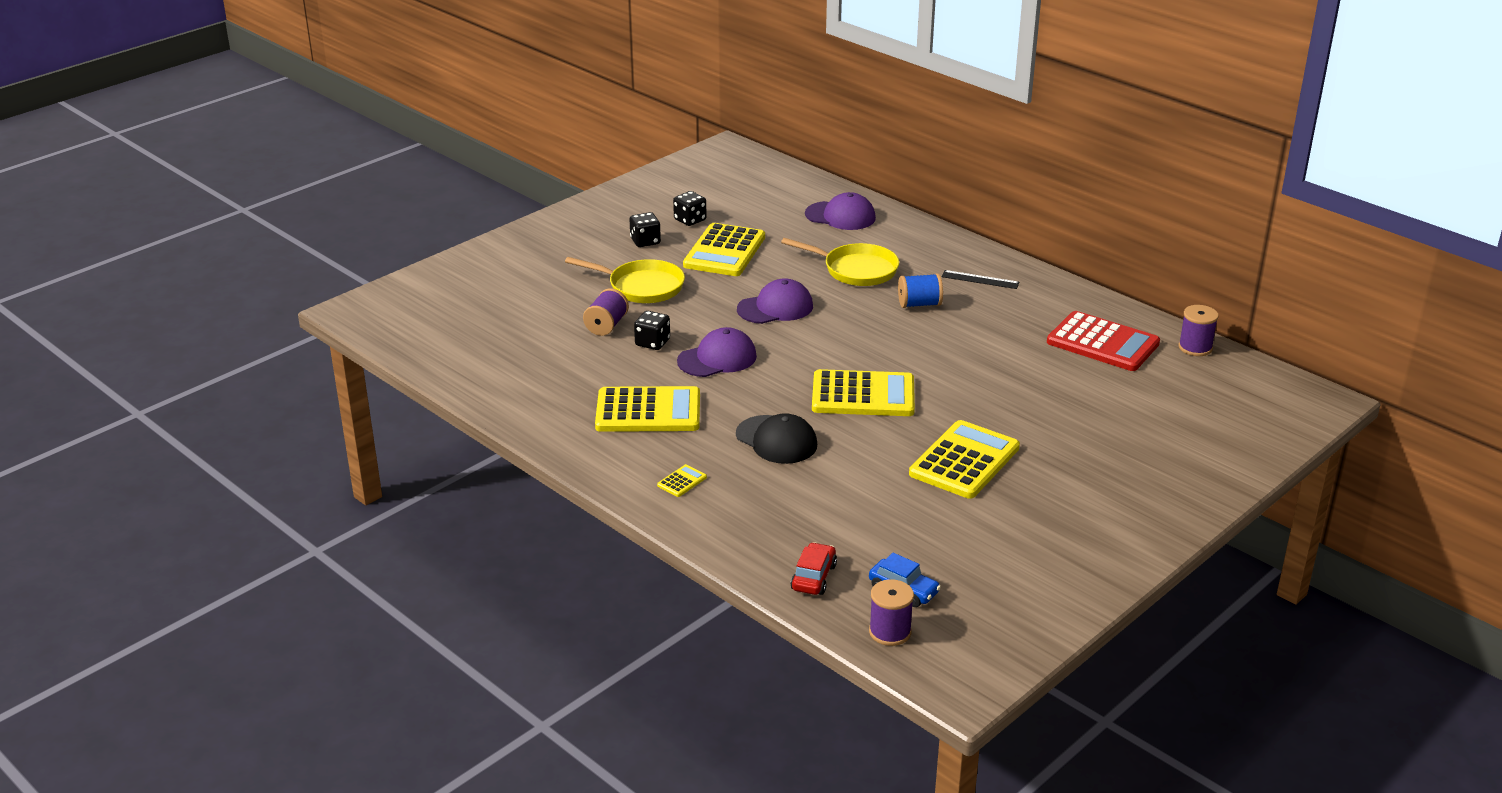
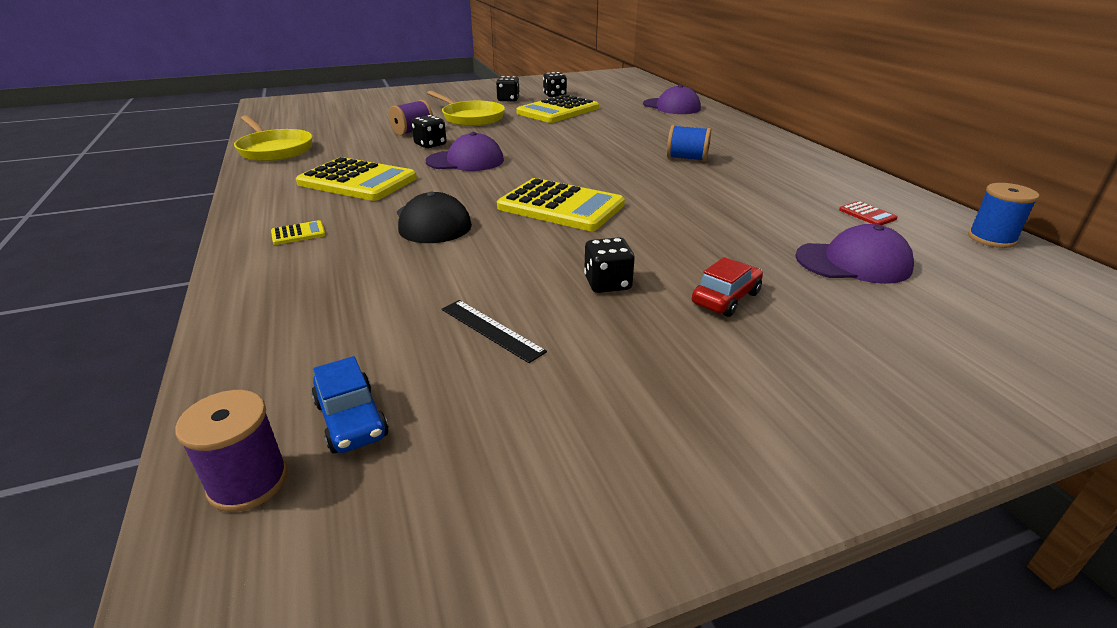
camera: 25 degrees right, 0 degrees up
purple cap [737,278,813,324] -> purple cap moved to [795,224,914,284]
yellow pan [781,238,899,286] -> yellow pan moved to [234,115,313,161]
red car [791,542,837,595] -> red car moved to [692,257,763,317]
yellow calculator [909,420,1020,499] -> black dice [584,237,635,293]
black ruler [942,270,1020,289] -> black ruler moved to [442,300,547,363]
red calculator [1047,311,1160,371] -> red calculator [839,201,898,225], size x0.40
purple spool [1178,305,1219,356] -> blue spool [968,183,1039,248]

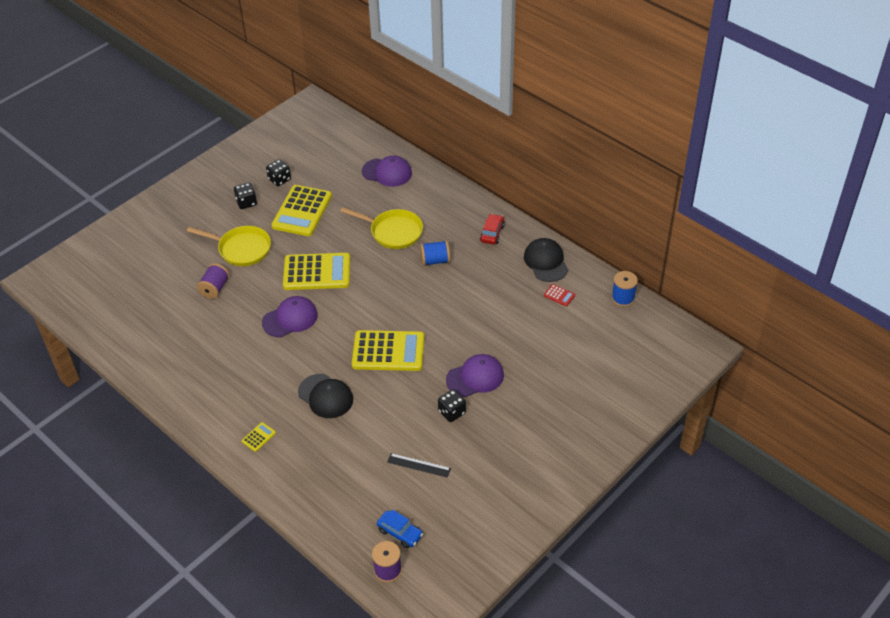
camera: 25 degrees left, 15 degrees up
yellow pan [234,115,313,161] -> yellow pan moved to [340,207,423,249]
yellow calculator [296,157,417,201] -> yellow calculator moved to [283,253,350,290]
black dice [411,115,447,148] -> none
red car [692,257,763,317] -> red car moved to [480,214,505,245]
purple cap [795,224,914,284] -> purple cap moved to [446,354,504,397]
none -> black cap [524,238,568,282]

